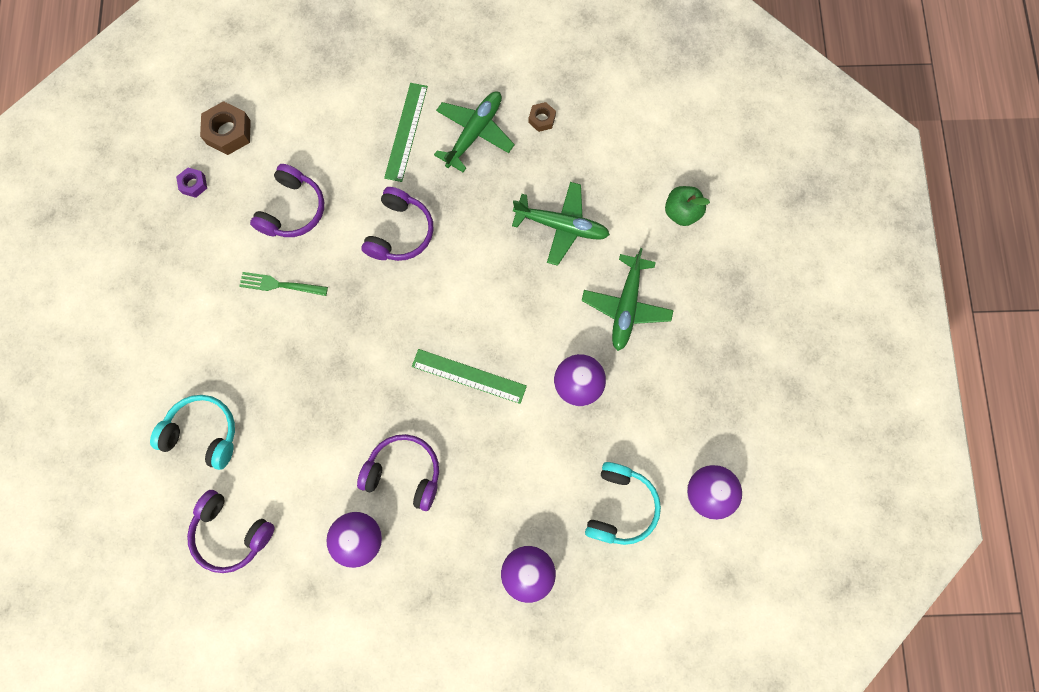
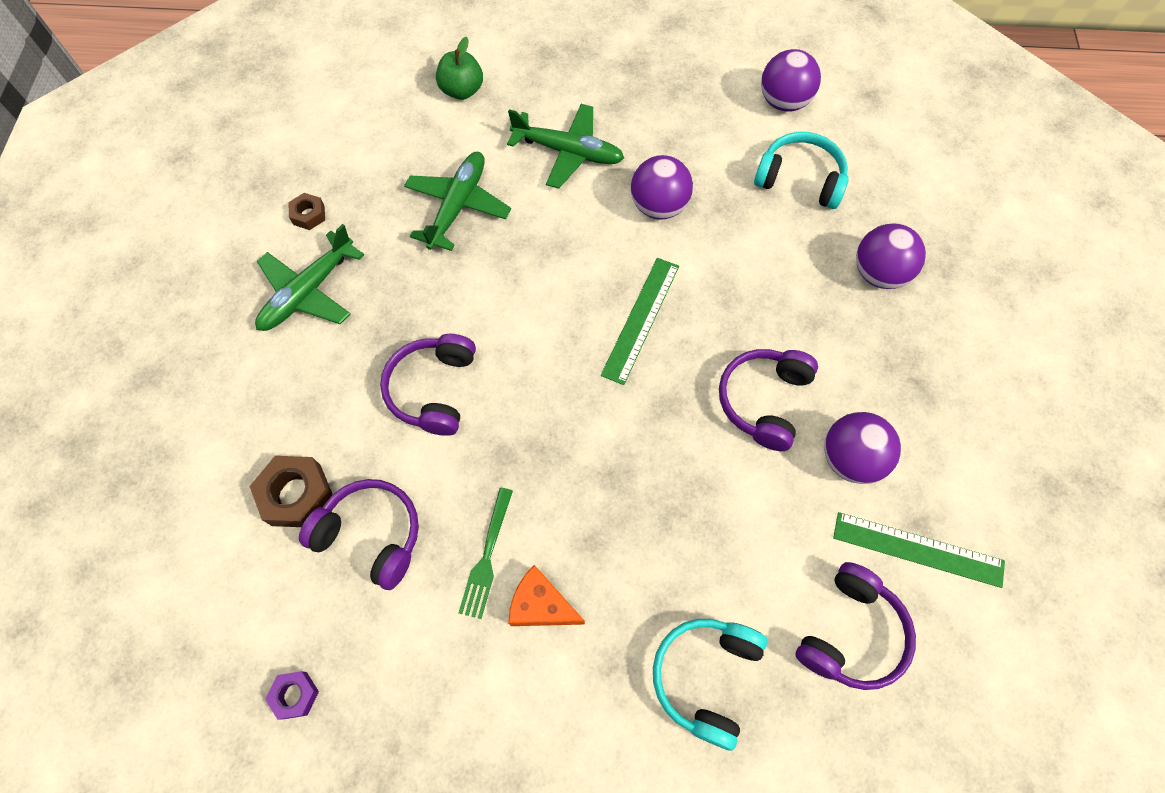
camera: 85 degrees left, 10 degrees down
brown nut [200,101,251,155] -> brown nut moved to [249,456,333,527]
purple headphones [361,187,434,261] -> purple headphones turned 105 degrees counterclockwise [380,334,476,436]
green ruler [384,83,428,182] -> green ruler moved to [833,512,1005,588]
green plane [434,91,515,172] -> green plane turned 90 degrees counterclockwise [255,224,364,331]
none -> orange cheese [508,565,585,626]

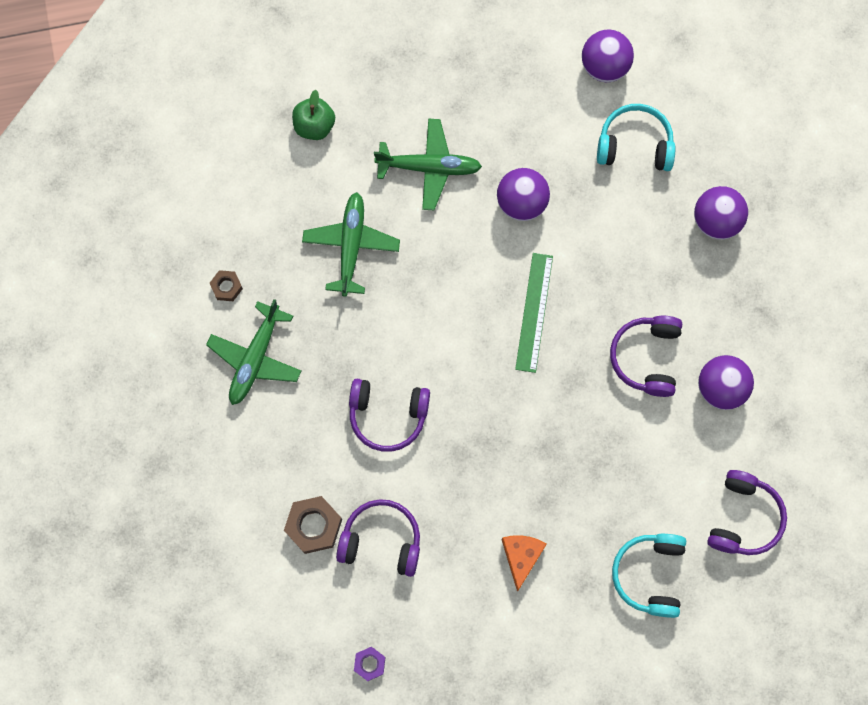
camera: 15 degrees left, 10 degrees up
purple headphones [380,334,476,436] -> purple headphones turned 75 degrees counterclockwise [349,379,430,452]
green fork [459,488,513,619] -> none
orange cheese [508,565,585,626] -> orange cheese turned 90 degrees clockwise [502,535,547,592]
green ruler [833,512,1005,588] -> none

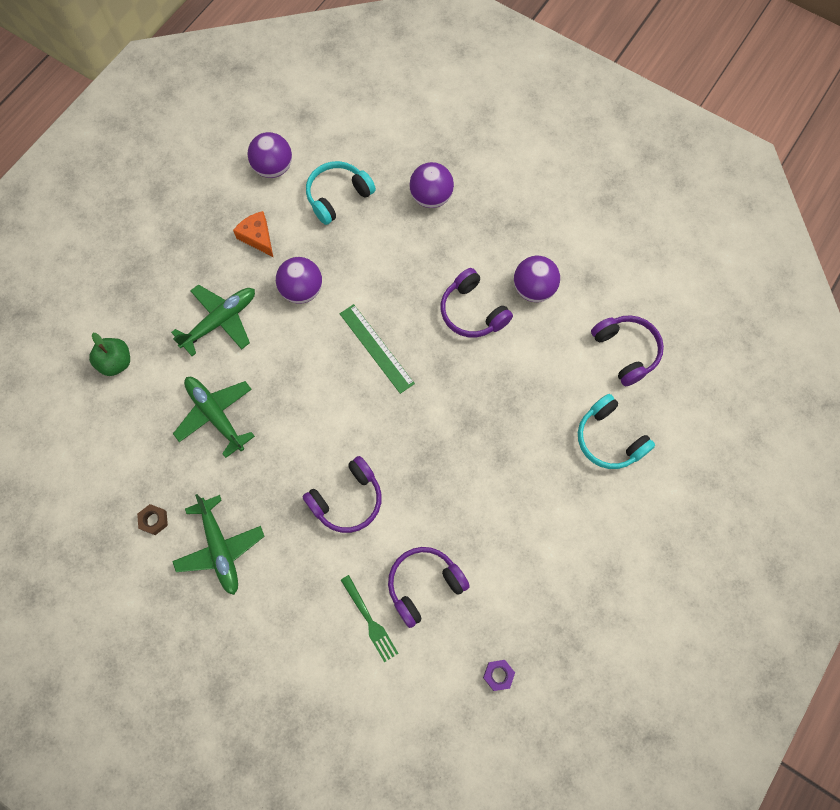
camera: 45 degrees left, 5 degrees down
brown nut [284,496,342,554] -> green fork [341,575,399,663]
orange cheese [502,535,547,592] -> orange cheese moved to [233,211,273,257]

